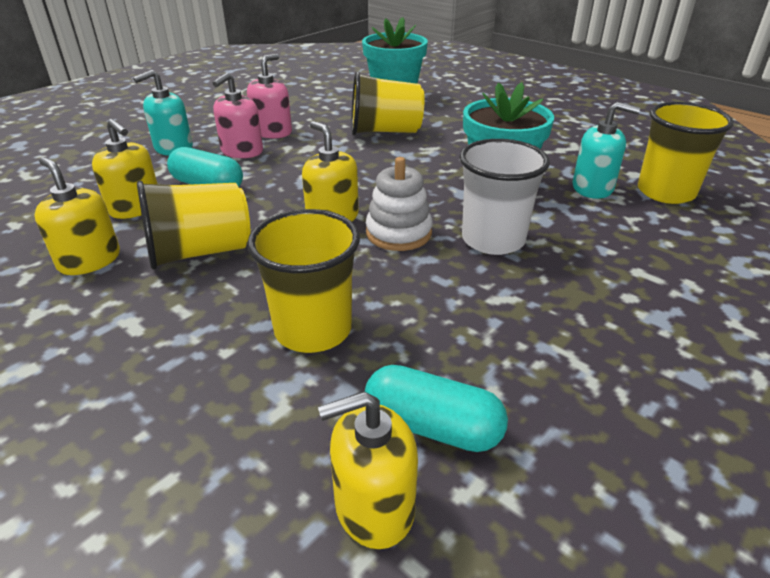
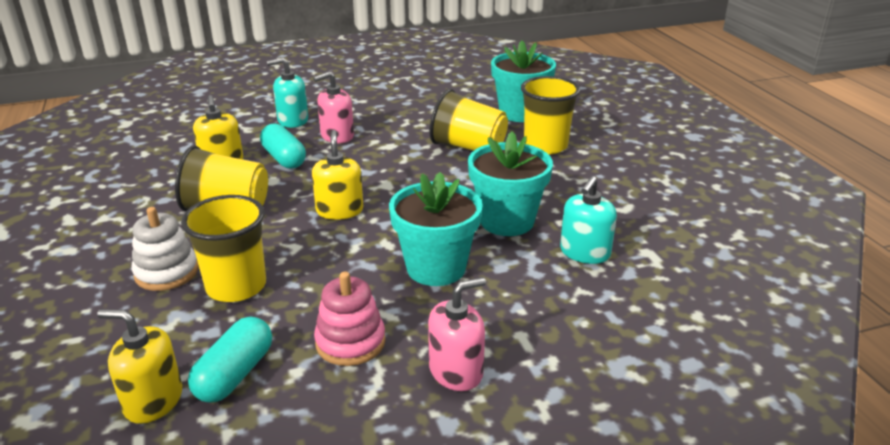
camera: 30 degrees right, 5 degrees down
yellow soap dispenser [34,157,120,275] -> none
pink soap dispenser [247,54,292,139] -> pink soap dispenser moved to [428,277,486,391]
turquoise capsule [365,365,508,452] -> turquoise capsule turned 60 degrees clockwise [188,316,272,403]
white stacking toy [366,157,433,251] -> white stacking toy moved to [132,207,198,291]
white cup [459,139,550,255] -> turquoise flower pot [389,172,483,286]
turquoise soap dispenser [572,102,640,199] -> turquoise soap dispenser turned 75 degrees clockwise [560,176,617,264]
yellow cup [638,102,734,204] -> yellow cup moved to [521,76,580,154]
none -> pink stacking toy [314,272,386,366]

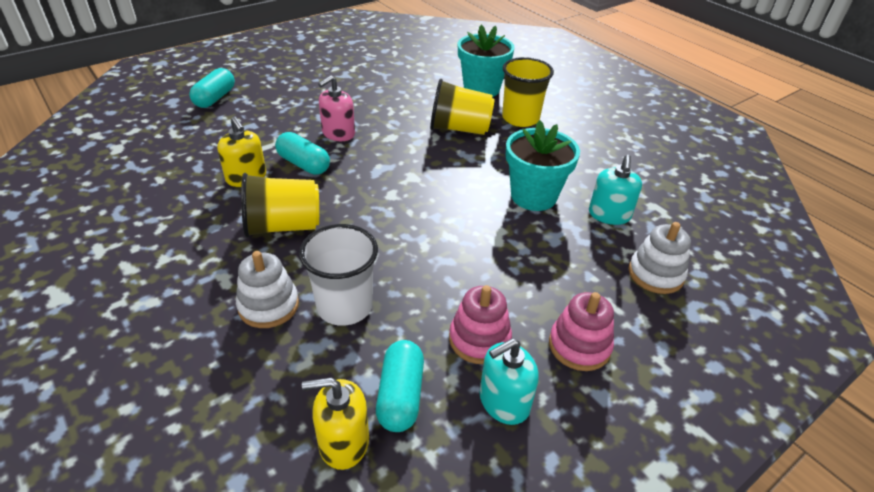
camera: 20 degrees left, 10 degrees up
yellow cup [181,195,266,302] -> white cup [299,224,378,326]
turquoise soap dispenser [267,58,308,128] -> turquoise soap dispenser moved to [479,338,539,425]
yellow soap dispenser [312,130,363,220] -> none
turquoise flower pot [389,172,483,286] -> none
pink soap dispenser [428,277,486,391] -> pink stacking toy [549,292,614,371]
none -> turquoise capsule [189,68,235,108]
none -> white stacking toy [628,222,691,294]

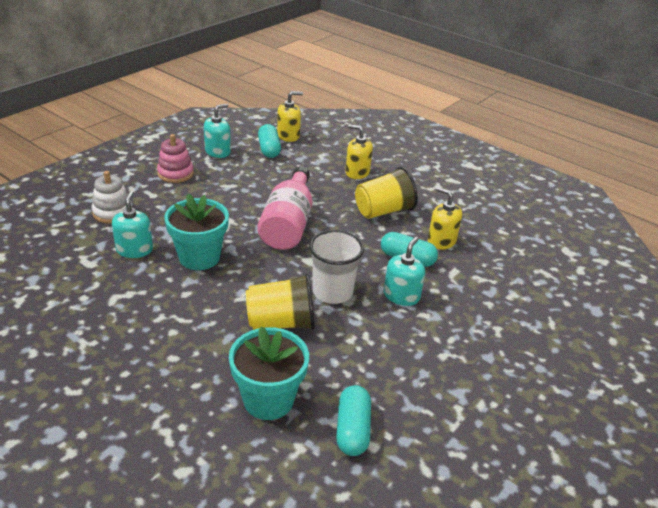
camera: 165 degrees right, 5 degrees down
turquoise capsule [189,68,235,108] -> turquoise capsule moved to [336,385,371,456]
white stacking toy [236,251,299,328] -> yellow soap dispenser [345,125,373,179]
white cup [299,224,378,326] -> white cup moved to [309,230,364,304]
pink soap dispenser [318,75,355,141] -> turquoise soap dispenser [384,237,425,306]
pink stacking toy [449,285,512,364] -> none
yellow cup [502,57,554,127] -> none
none -> pink bottle [257,166,312,250]

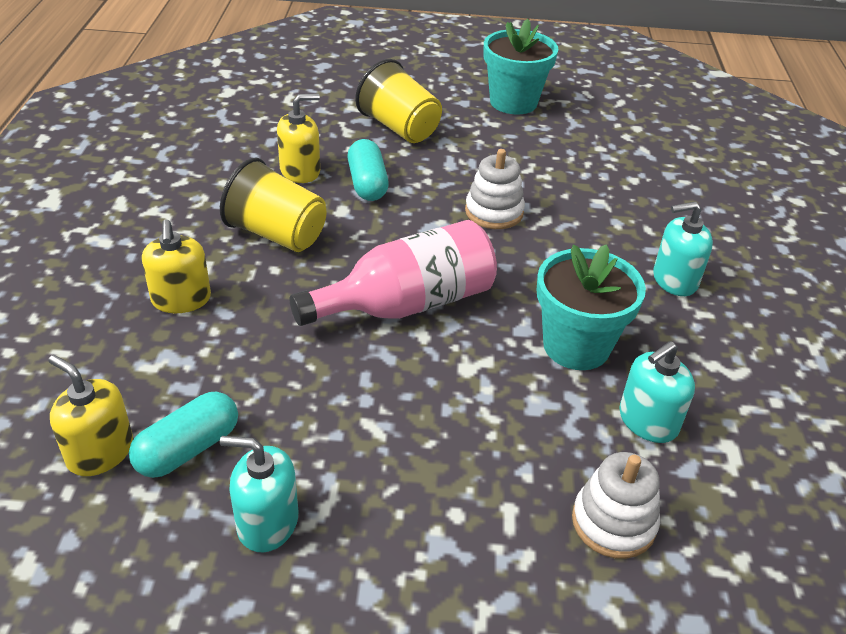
camera: 125 degrees left, 5 degrees up
pink stacking toy [157,134,194,183] -> none
turquoise flower pot [229,327,309,420] -> turquoise flower pot moved to [483,19,558,115]
yellow cup [246,274,315,330] -> yellow cup moved to [355,59,442,143]
white cup [309,230,364,304] -> white stacking toy [465,149,525,229]
turquoise capsule [336,385,371,456] -> none
turquoise soap dispenser [384,237,425,306] -> turquoise soap dispenser moved to [653,201,713,296]
yellow soap dispenser [428,187,462,250] -> yellow soap dispenser turned 120 degrees counterclockwise [277,93,320,183]

